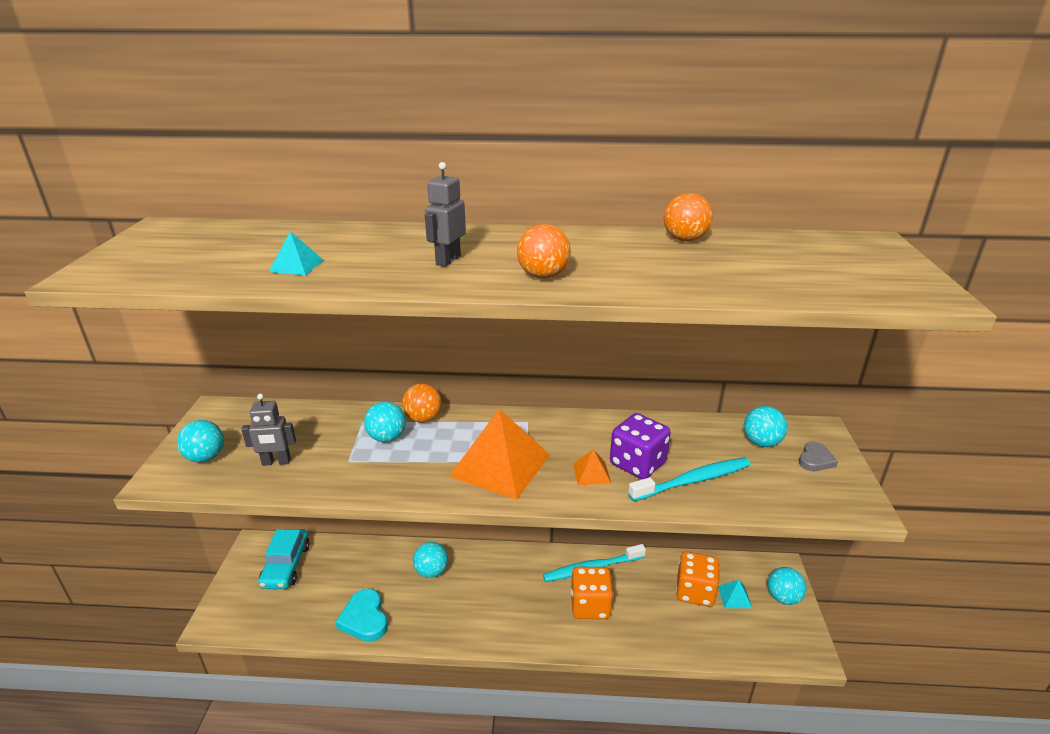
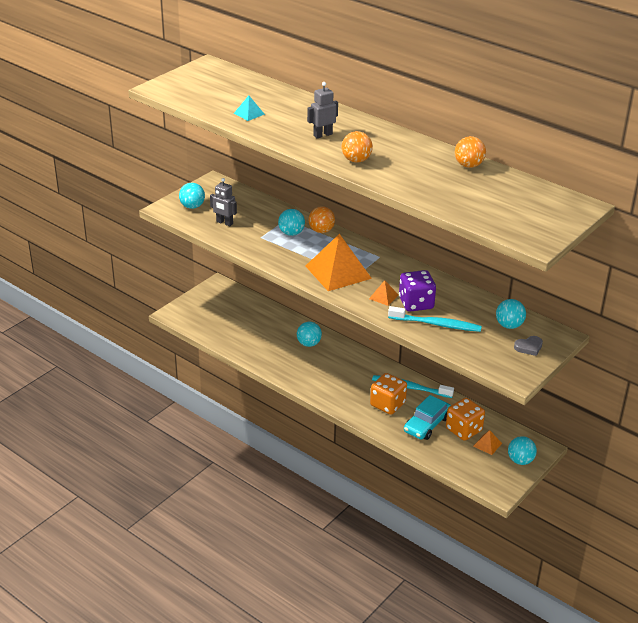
camera: 35 degrees right, 5 degrees up
turquoise car [258,529,310,589] -> turquoise car moved to [404,395,451,440]
turquoise heart [335,589,388,642] -> none
turquoise pyramid [718,580,752,608] -> orange pyramid [473,430,502,455]

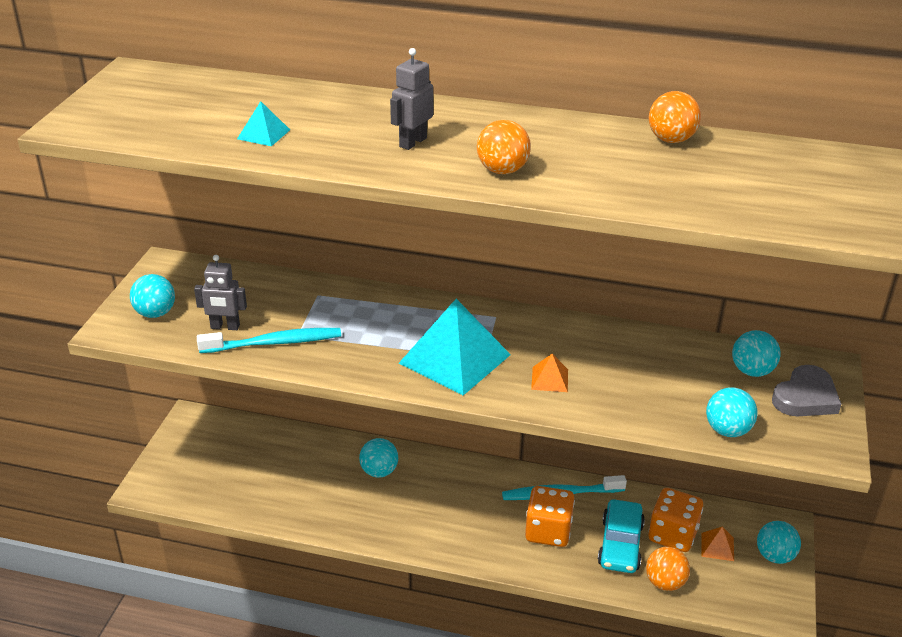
camera: 25 degrees left, 0 degrees up
turquoise ball [278,209,305,236] -> turquoise ball moved to [706,388,758,437]
orange pyramid [305,234,372,291] -> turquoise pyramid [399,299,511,395]
orange ball [309,206,335,233] -> orange ball moved to [646,547,690,591]
turquoise toothbrush [388,306,482,332] -> turquoise toothbrush moved to [197,328,341,353]
purple dice [399,270,436,312] -> none
grey heart [514,336,543,356] -> grey heart [772,365,841,416], size x1.60

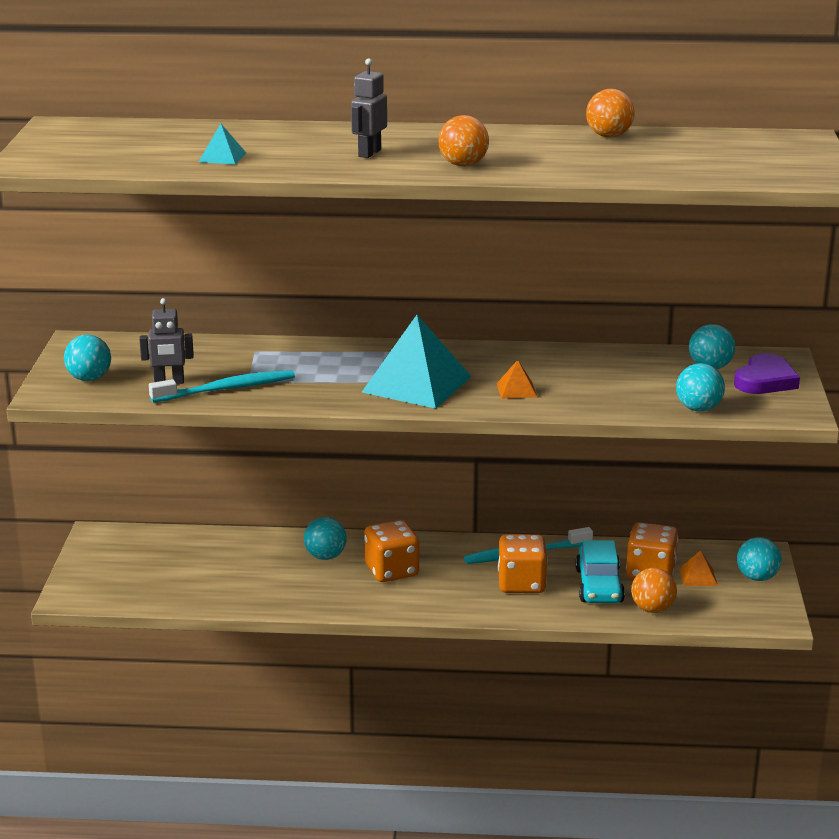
camera: 10 degrees left, 10 degrees down
grey heart [772,365,841,416] -> purple heart [734,353,800,394]
none -> orange dice [364,520,419,582]

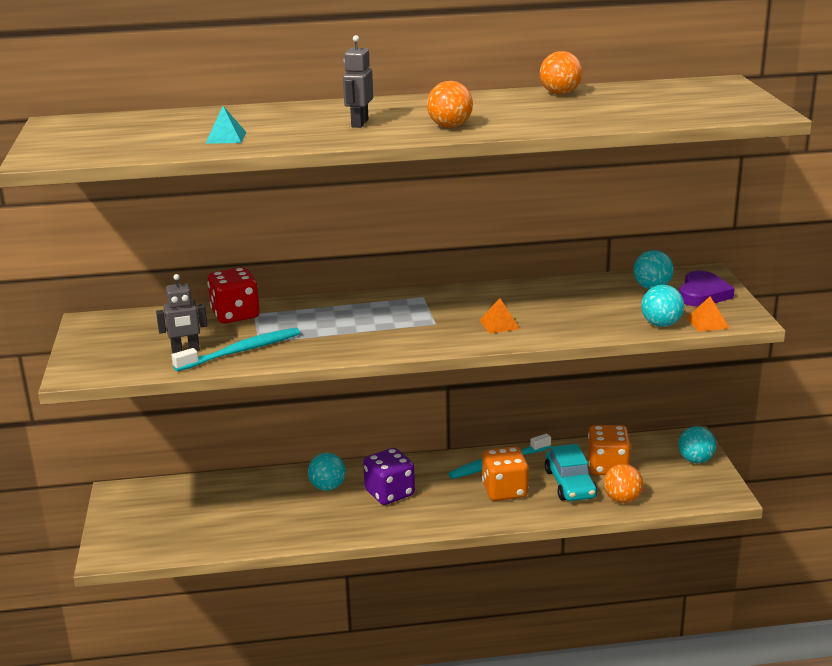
camera: 10 degrees left, 0 degrees up
turquoise ball [64,335,111,381] -> none
turquoise pyramid [362,315,472,409] -> none
orange dice [364,520,419,582] -> purple dice [363,448,415,505]
orange pyramid [679,550,718,586] -> orange pyramid moved to [687,297,729,332]
none -> red dice [207,267,260,324]

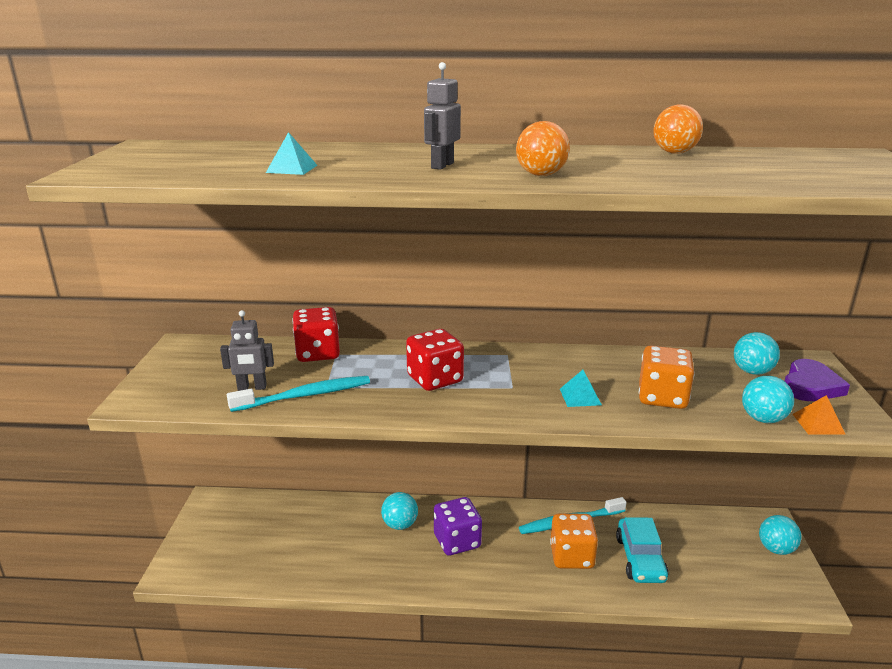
camera: 10 degrees right, 0 degrees up
orange pyramid [480,298,520,334] -> turquoise pyramid [560,370,602,407]
orange dice [588,425,631,475] -> orange dice moved to [639,345,695,409]
orange ball [604,464,643,503] -> none
none -> red dice [406,329,464,391]

